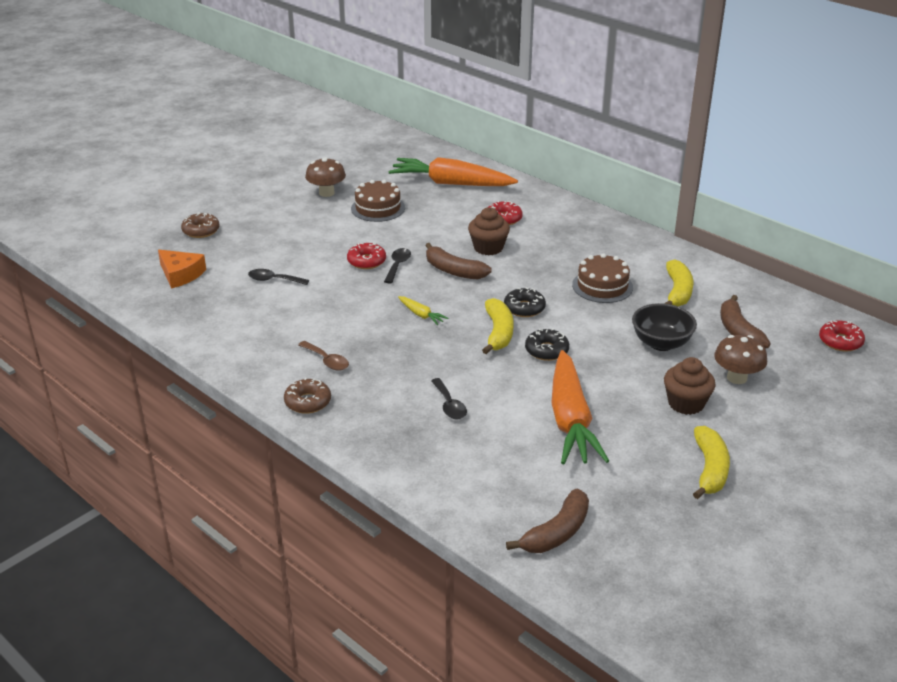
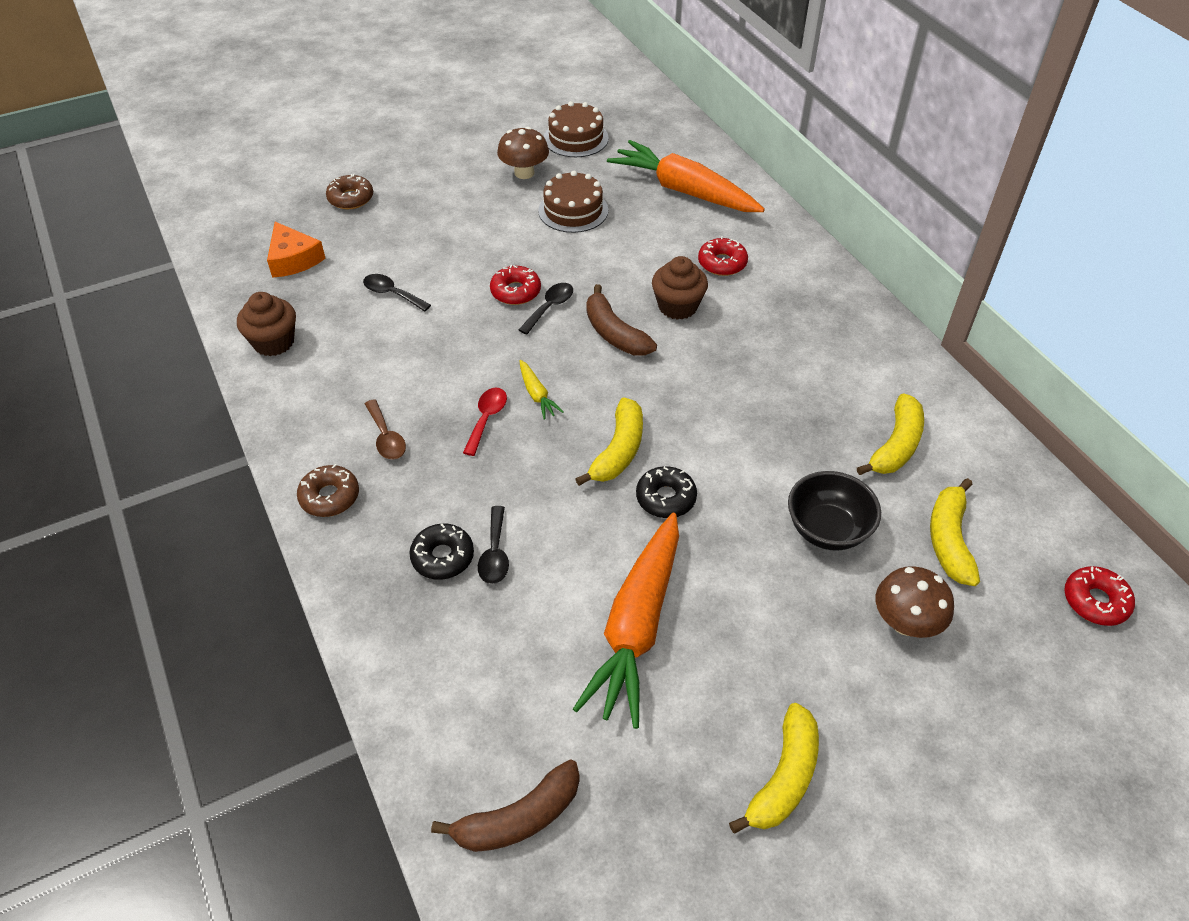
camera: 20 degrees right, 15 degrees up
black donut [504,288,546,317] -> black donut moved to [409,523,474,580]
brown cake [572,253,633,303] -> brown cake moved to [544,101,609,157]
brown cupcake [664,357,716,415] -> brown cupcake moved to [237,292,296,356]
brown banana [720,295,771,349] -> yellow banana [930,478,980,586]
none -> red spoon [463,388,507,456]

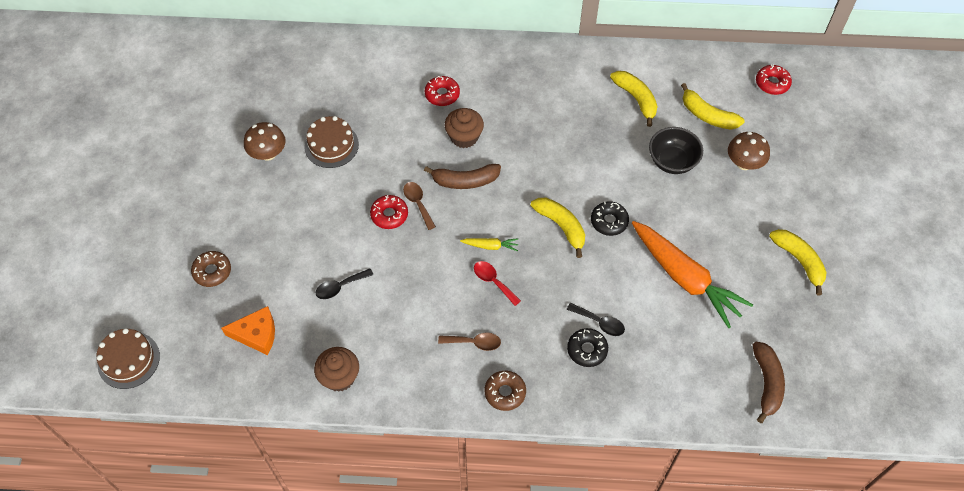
camera: 60 degrees left, 10 degrees up
black spoon [519,283,573,335] -> brown spoon [403,182,436,230]
brown cake [544,101,609,157] -> brown cake moved to [97,328,160,389]
orange carrot [607,140,765,212] -> none

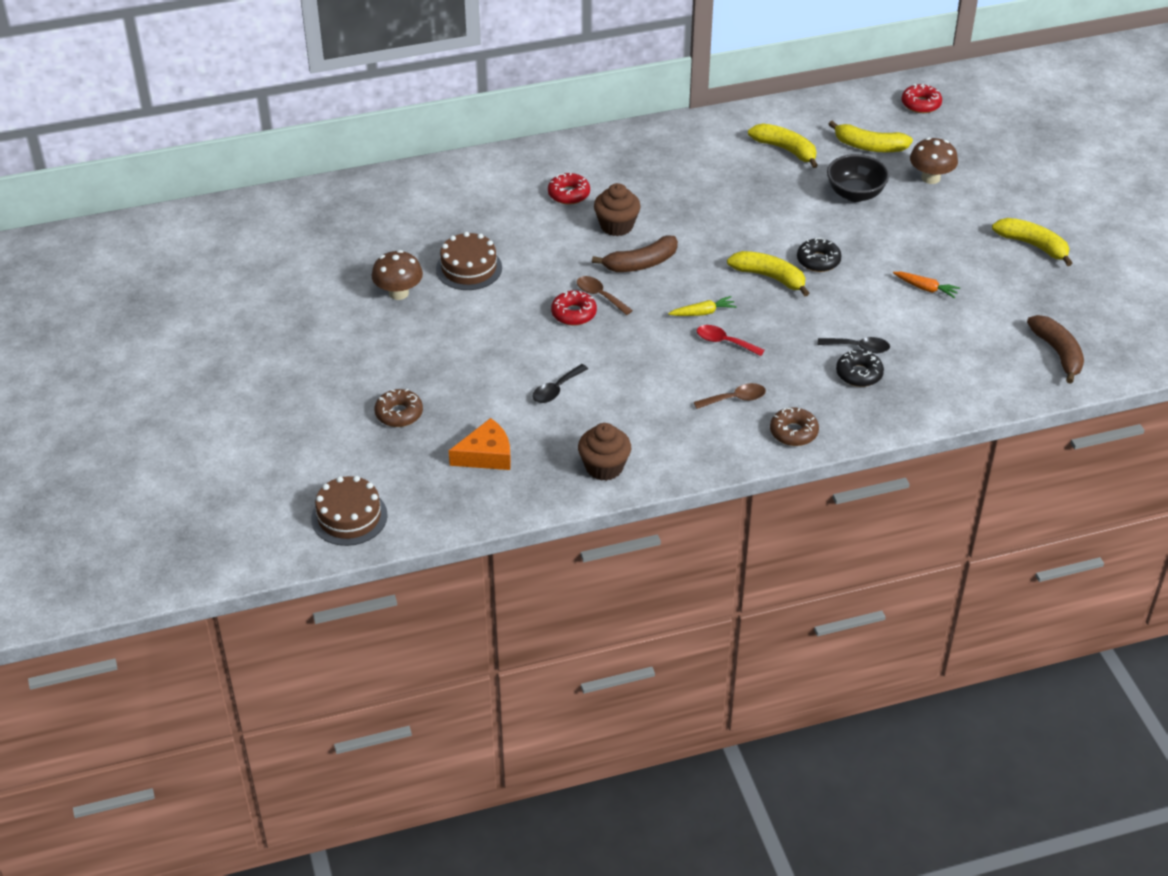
camera: 20 degrees left, 15 degrees down
orange carrot [632,221,753,328] -> orange carrot [893,272,960,298], size x0.41

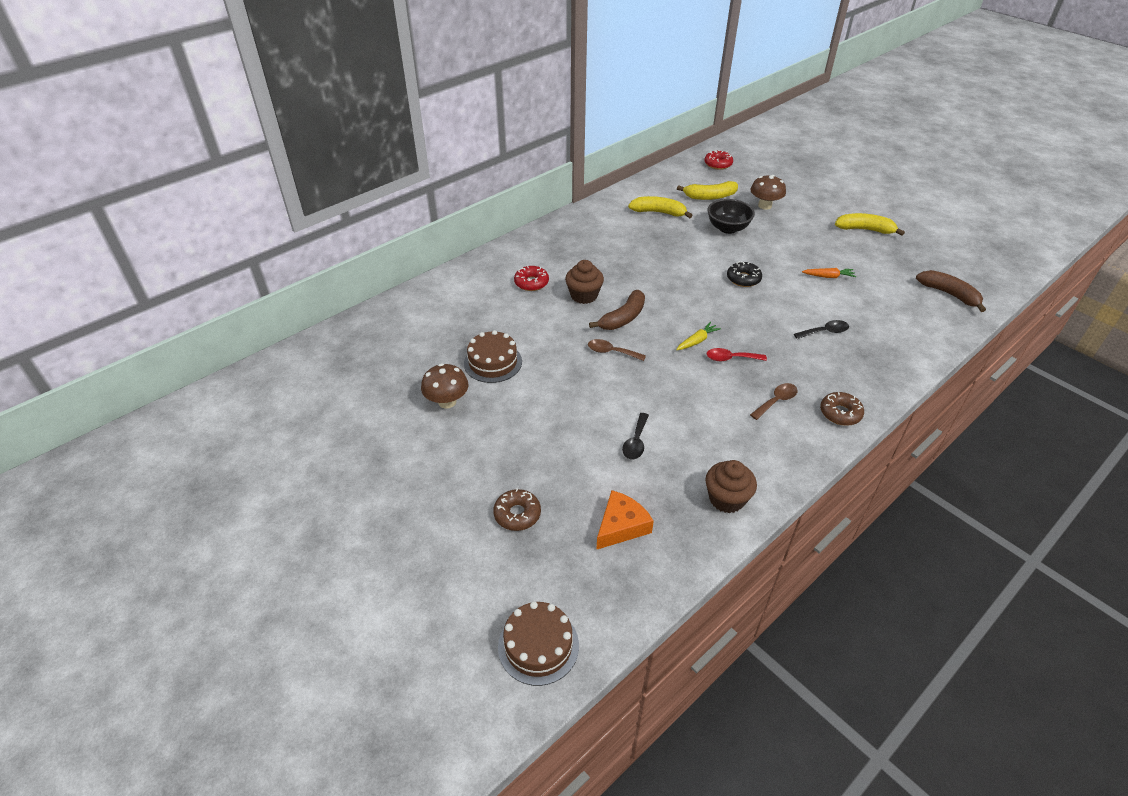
camera: 25 degrees left, 0 degrees up
red donut [551,291,597,326] -> none
yellow banana [727,251,809,296] -> none
black donut [836,350,884,387] -> none

